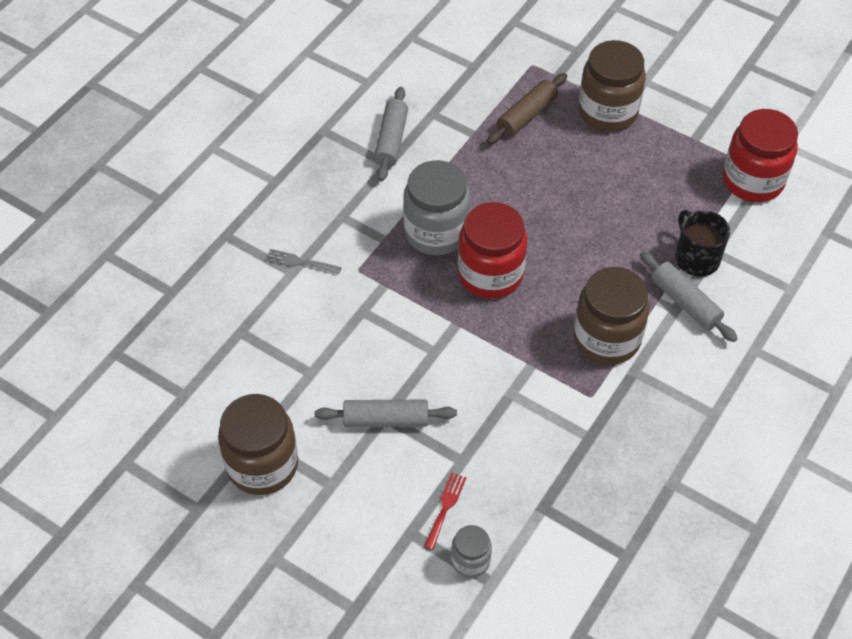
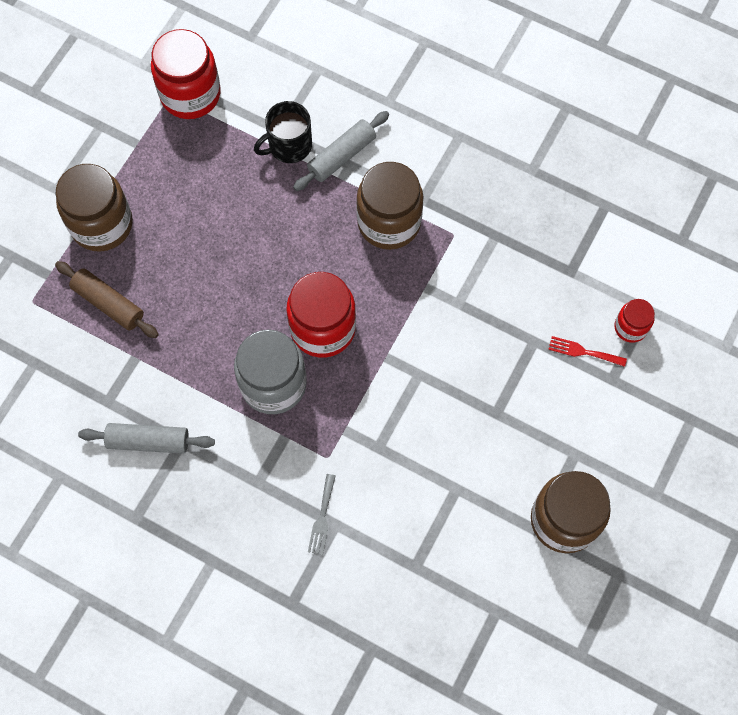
camera: 95 degrees left, 15 degrees up
grey rolling pin [315,400,457,427] -> none
grey jar [451,525,492,578] -> red jar [614,299,655,343]

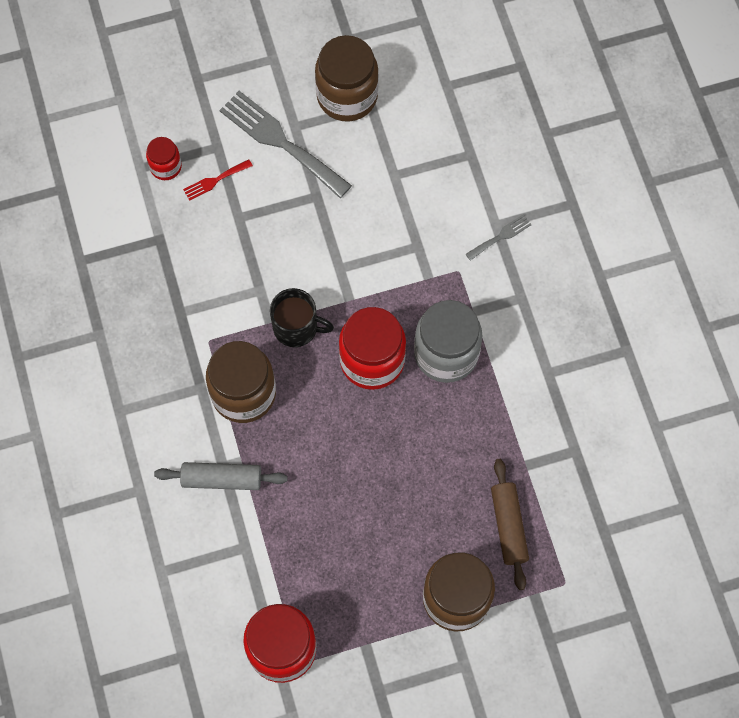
camera: 135 degrees left, 0 degrees up
grey rolling pin [78,423,215,454] -> none
black mug [254,101,312,163] -> black mug moved to [270,288,334,347]
red fork [548,336,627,367] -> red fork turned 90 degrees clockwise [183,159,253,201]
none -> grey fork [220,91,352,198]

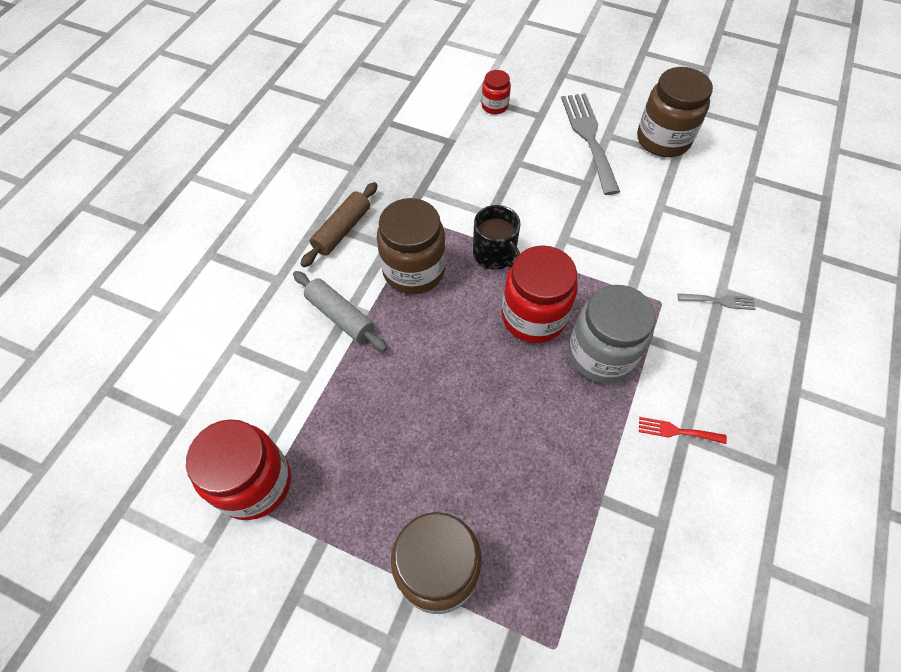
camera: 40 degrees right, 10 degrees down
red fork [183,159,253,201] -> red fork moved to [639,417,727,444]
brown rolling pin [491,459,529,590] -> brown rolling pin moved to [301,182,378,267]

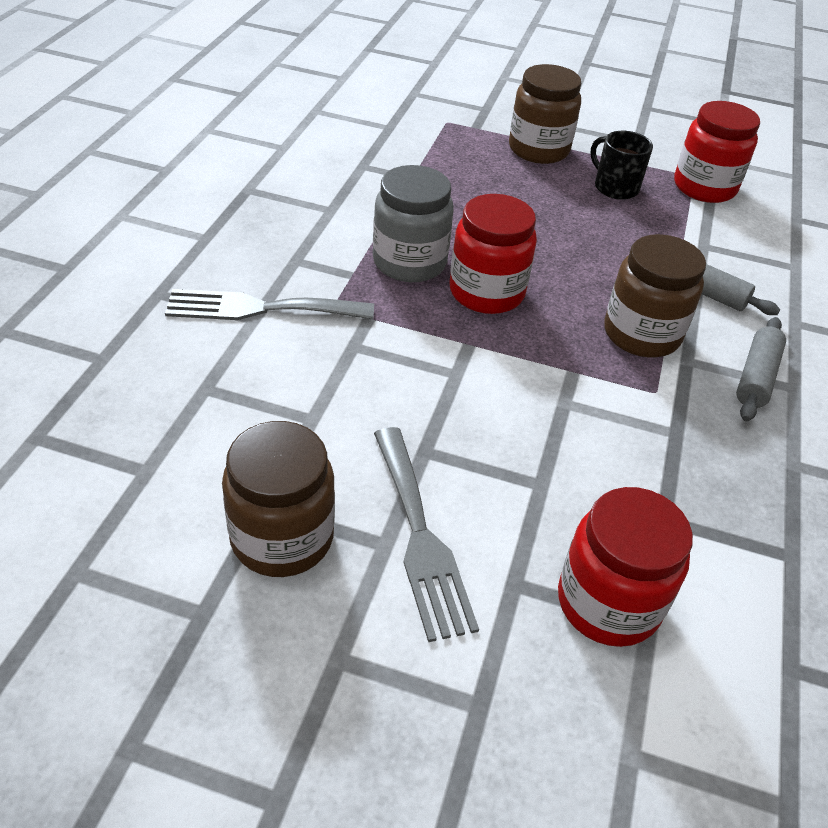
camera: 170 degrees right, 15 degrees down
brown rolling pin [301,182,378,267] -> grey rolling pin [736,317,786,421]
black mug [473,205,521,270] -> black mug moved to [590,131,653,200]
red jar [481,70,511,114] -> red jar [558,487,693,647], size x1.93
red fork [639,417,727,444] -> none
grey fork [678,293,756,310] -> grey fork [165,289,374,320], size x2.16

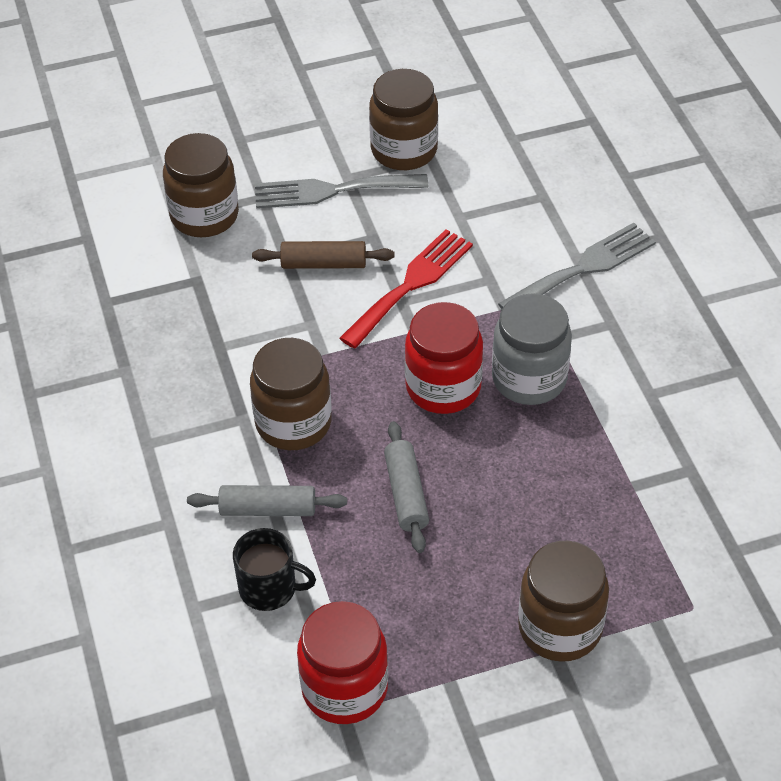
camera: 150 degrees right, 5 degrees up
grey fork [374,427,479,642] -> grey fork turned 45 degrees counterclockwise [255,174,428,209]
red jar [558,487,693,647] -> brown jar [163,133,239,237]
black mug [590,131,653,200] -> black mug moved to [233,528,316,611]
grey rolling pin [736,317,786,421] -> grey rolling pin moved to [384,421,429,553]
none -> brown rolling pin [252,241,394,269]
none -> red fork [339,229,473,349]

